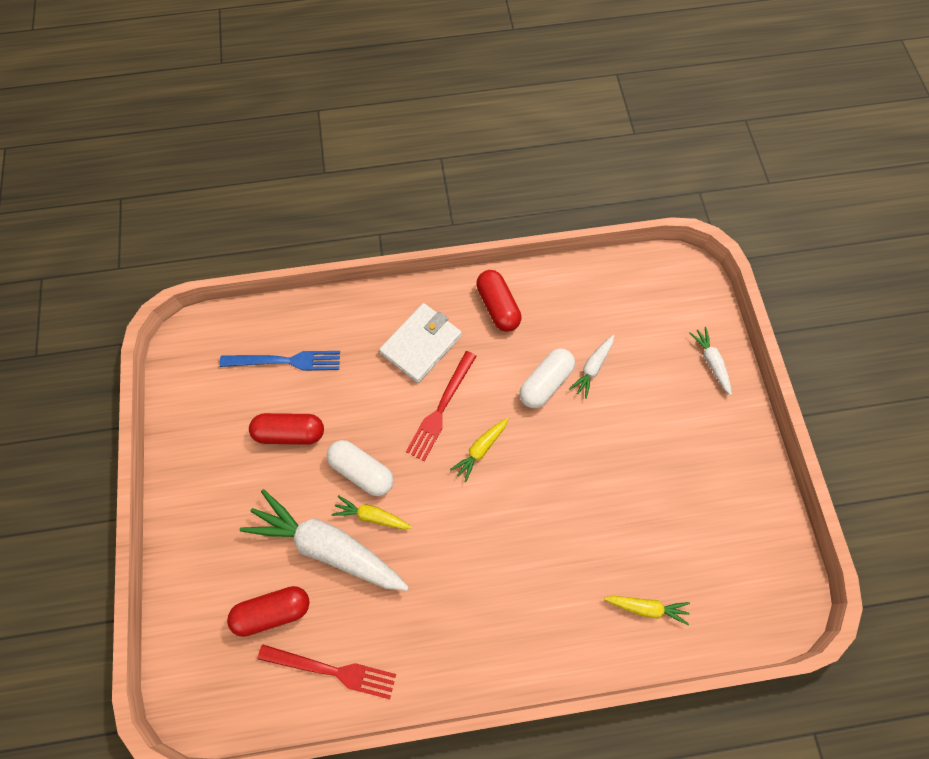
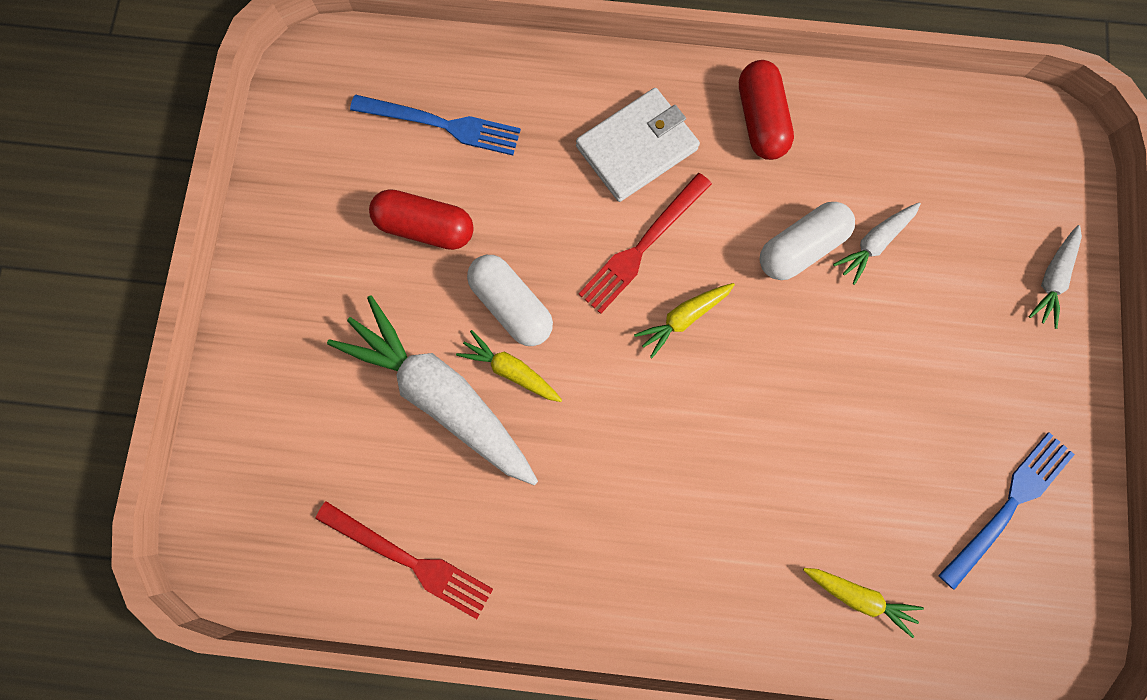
camera: 15 degrees right, 10 degrees up
red capsule [227,586,310,637] -> none
white carrot [689,327,732,396] -> white carrot turned 150 degrees counterclockwise [1029,225,1082,329]
none -> blue fork [938,432,1075,590]

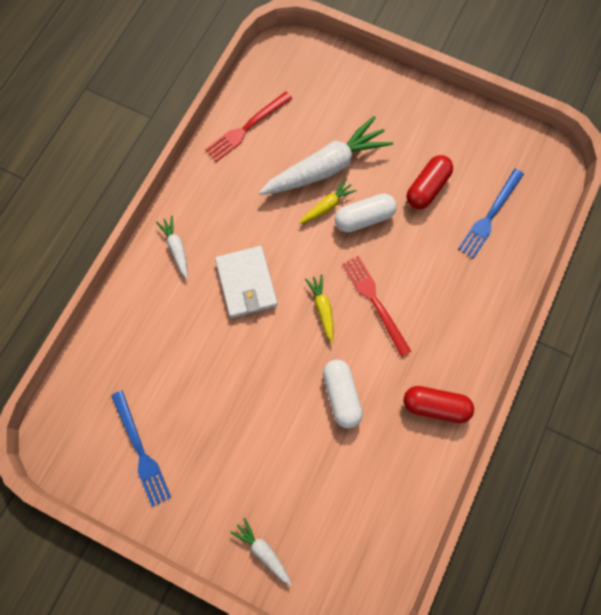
camera: 110 degrees right, 5 degrees down
white wallet [576,88,700,202] -> white wallet moved to [215,246,278,318]
yellow carrot [803,568,924,638] -> none
white carrot [833,202,921,285] -> white carrot moved to [156,216,188,279]

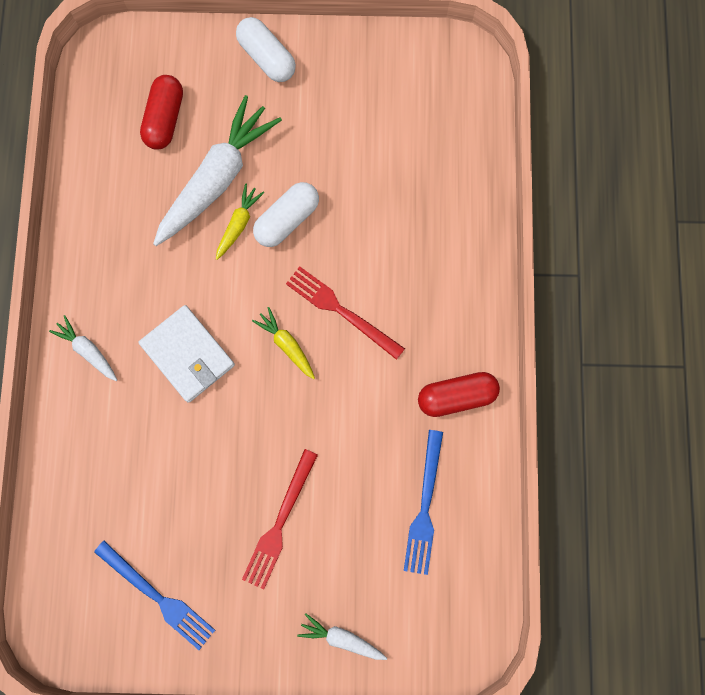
camera: 25 degrees left, 5 degrees up
red fork [205,92,292,162] -> red fork moved to [242,449,318,590]
white capsule [323,359,363,428] -> white capsule moved to [236,17,296,82]
red capsule [407,155,453,209] -> red capsule moved to [140,75,183,149]
blue fork [458,169,524,258] -> blue fork moved to [404,430,443,575]

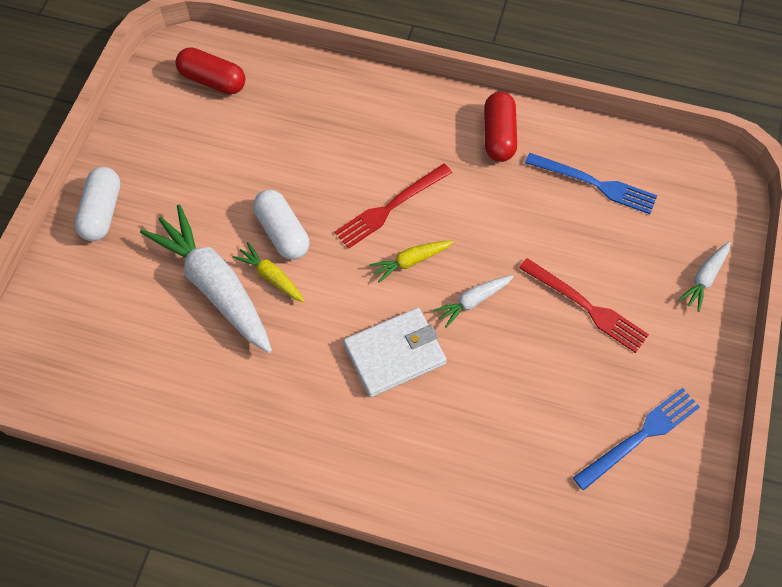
camera: 75 degrees left, 15 degrees down
white carrot [49,315,117,381] -> white carrot moved to [433,275,514,328]
red capsule [140,75,183,149] -> red capsule moved to [176,47,245,95]
white capsule [236,17,296,82] -> white capsule turned 60 degrees counterclockwise [75,167,120,241]

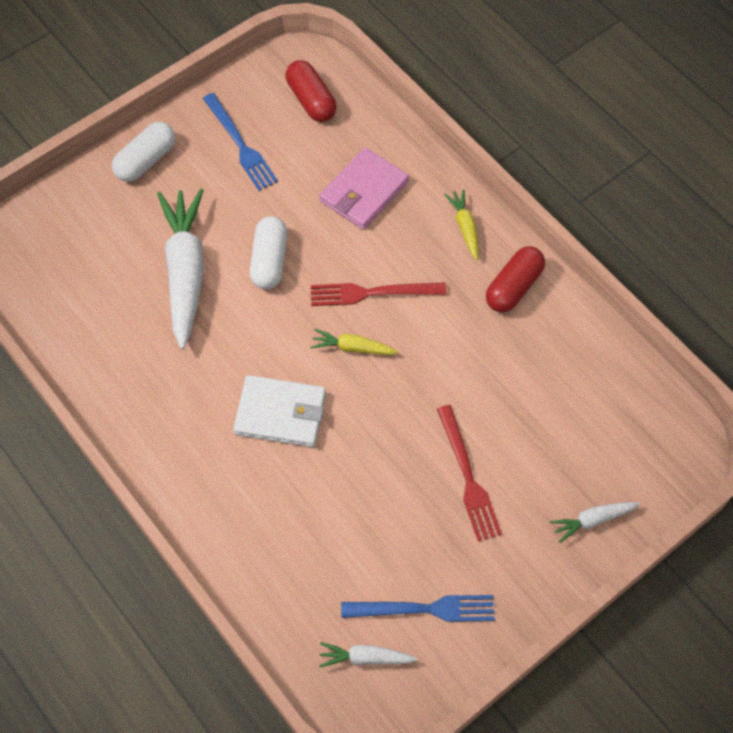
camera: 35 degrees right, 0 degrees up
yellow carrot [233,242,304,302] -> yellow carrot moved to [444,189,479,260]
white carrot [433,275,514,328] -> white carrot moved to [319,642,417,667]
blue fork [525,153,657,214] -> blue fork moved to [203,93,278,191]
none -> pink wallet [319,147,409,230]

